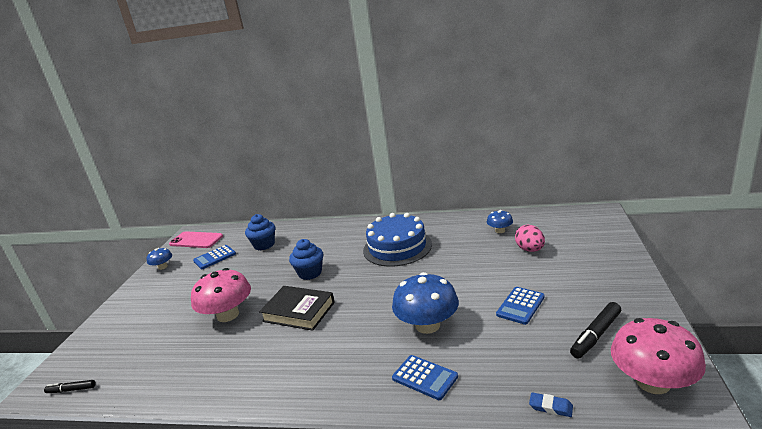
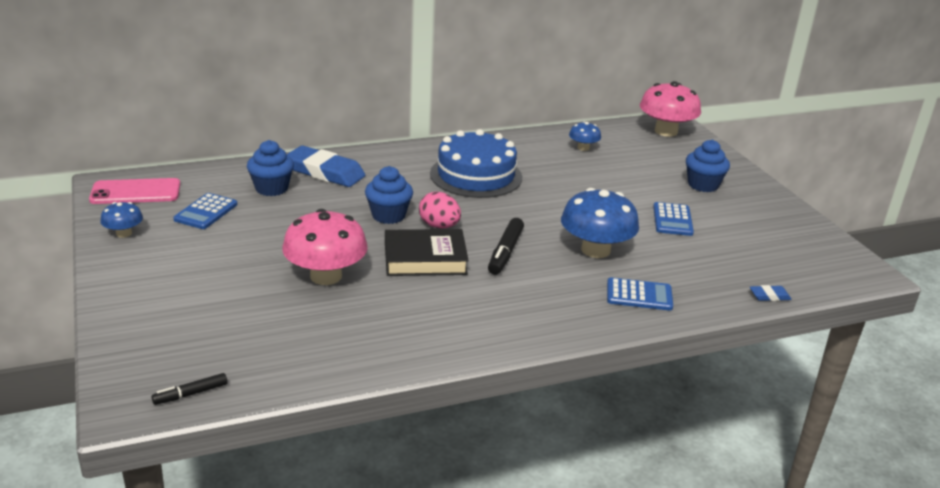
camera: 35 degrees left, 5 degrees up
pink egg [515,225,545,252] -> pink egg moved to [419,192,461,229]
black marker [570,302,621,358] -> black marker moved to [488,218,524,275]
pink mushroom [611,318,706,394] -> pink mushroom moved to [640,81,701,137]
none -> blue eraser [286,146,365,187]
none -> blue cupcake [686,139,730,192]

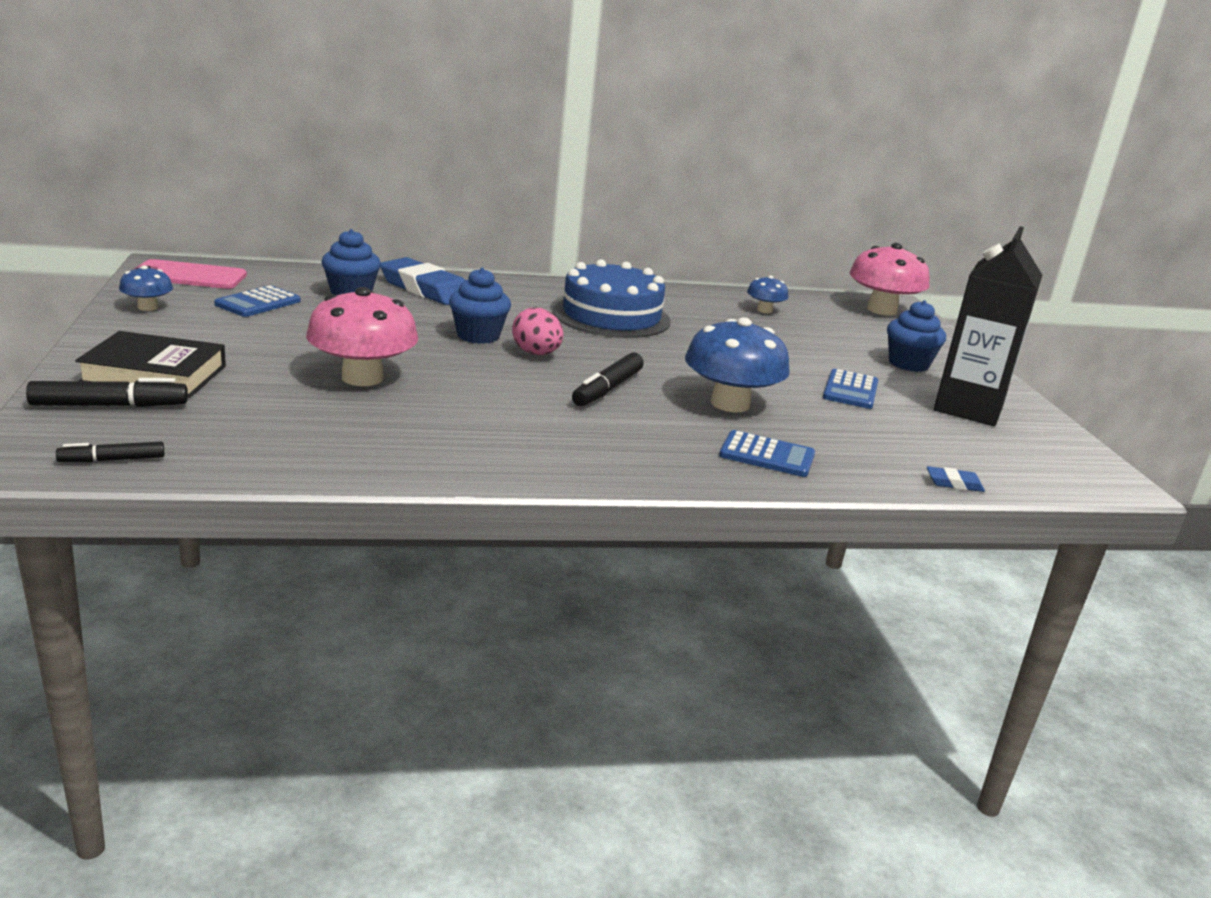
camera: 10 degrees right, 5 degrees down
black book [385,229,469,276] -> black book moved to [75,331,226,398]
none -> black marker [26,378,188,407]
none -> black carton [934,226,1042,426]

